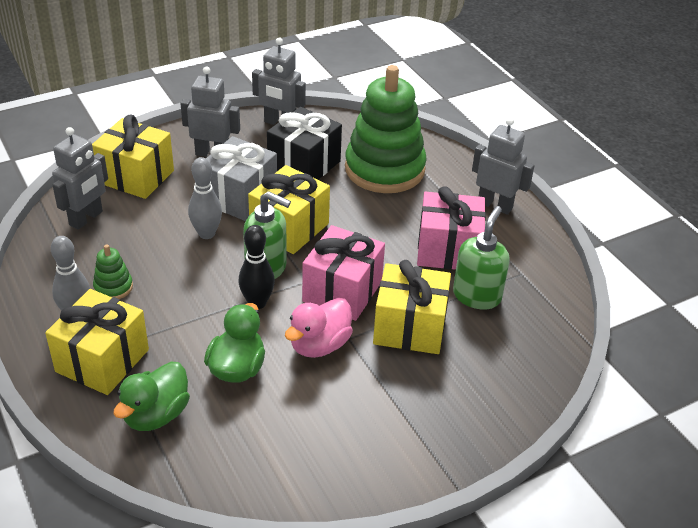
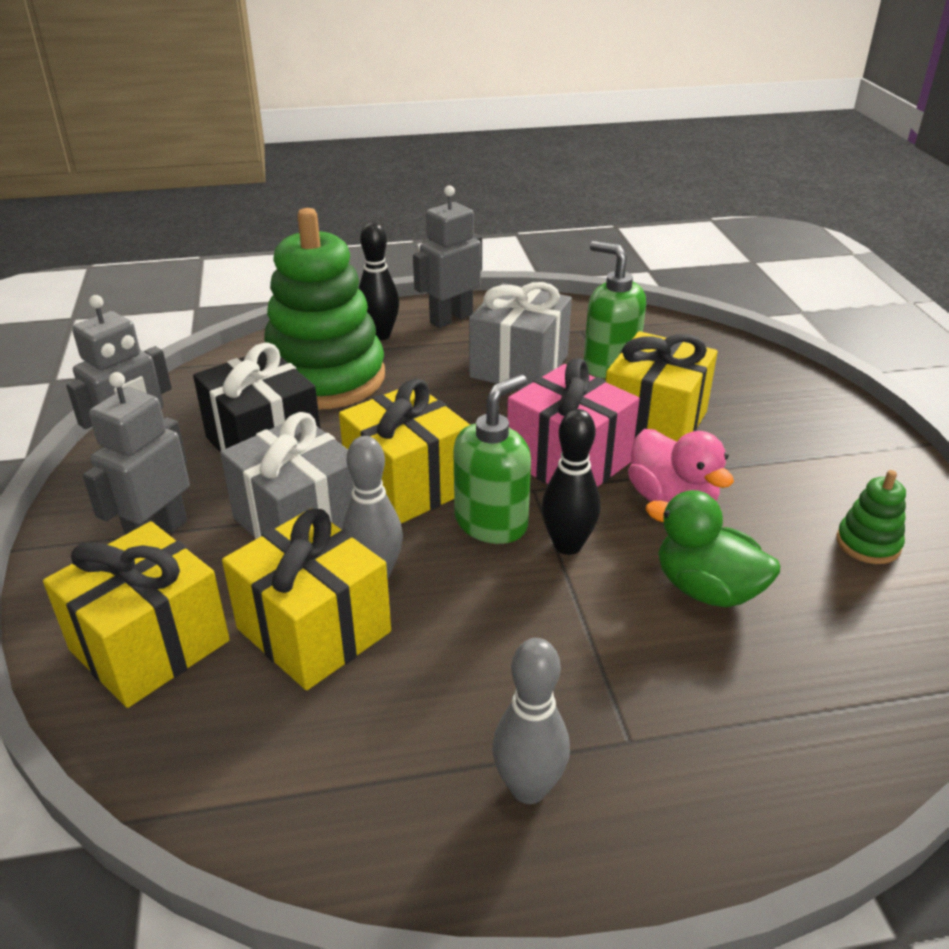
camera: 70 degrees left, 5 degrees down
yellow gift [45,289,149,395] -> yellow gift moved to [222,508,391,690]
grey robot [52,127,108,230] -> none
green stacking toy [93,244,133,299] -> green stacking toy moved to [836,470,906,564]
green duck [113,362,190,431] -> none
pink gift [417,186,486,270] -> grey gift [469,282,572,389]
none -> black bowling pin [358,222,399,341]

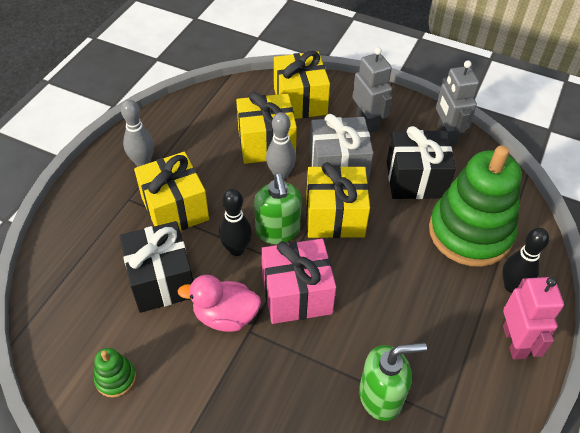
camera: 125 degrees right, 15 degrees up
grey robot [413,185,482,328] -> pink robot [503,277,564,360]
grey gift [469,282,572,389] -> none
yellow gift [606,331,717,442] -> yellow gift moved to [134,152,209,231]
green duck [645,490,780,607] -> black gift [120,221,193,313]

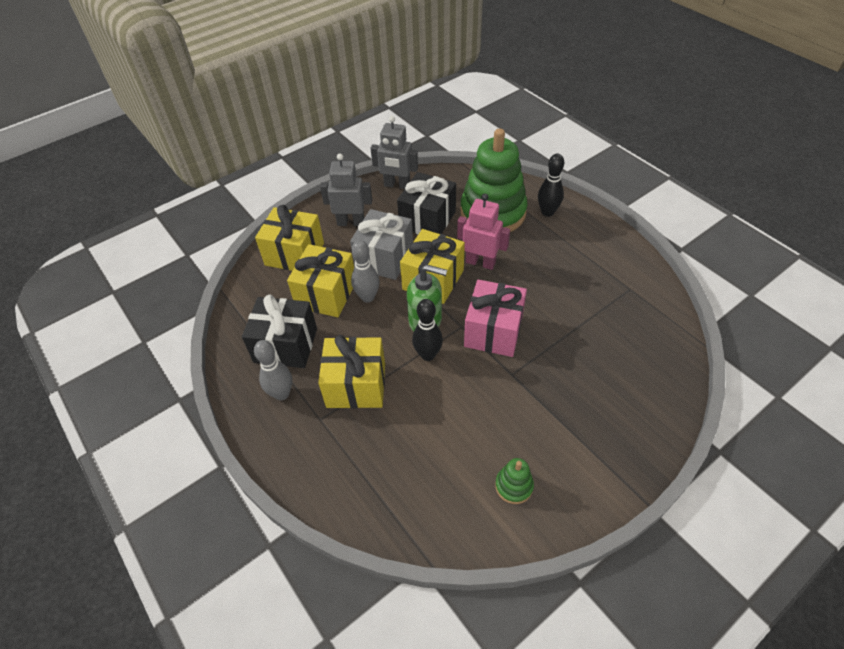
camera: 60 degrees left, 0 degrees up
black gift [120,221,193,313] -> black gift moved to [242,295,317,368]
pink duck [178,275,261,332] -> none
green soap dispenser [359,343,427,421] -> none
pink robot [503,277,564,360] -> pink robot moved to [457,194,510,270]

